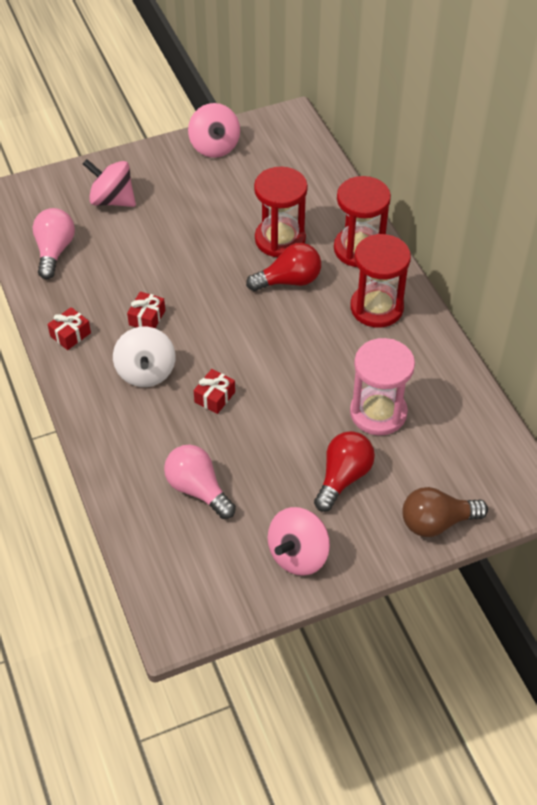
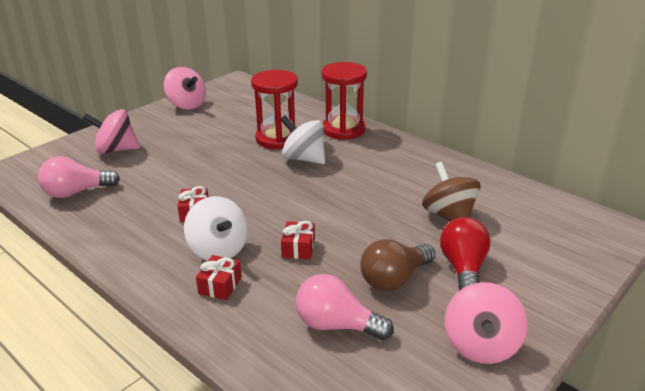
camera: 25 degrees left, 20 degrees down
pink light bulb [33,208,75,279] -> pink light bulb turned 90 degrees counterclockwise [38,157,120,198]
red gift [47,307,91,350] -> red gift moved to [196,255,242,300]
red light bulb [246,243,321,291] -> white spinning top [280,115,325,164]
pink hourglass [350,338,415,435] -> brown spinning top [422,162,481,222]
red hourglass [351,234,411,328] -> none
brown light bulb [402,487,488,537] -> brown light bulb moved to [360,239,436,291]

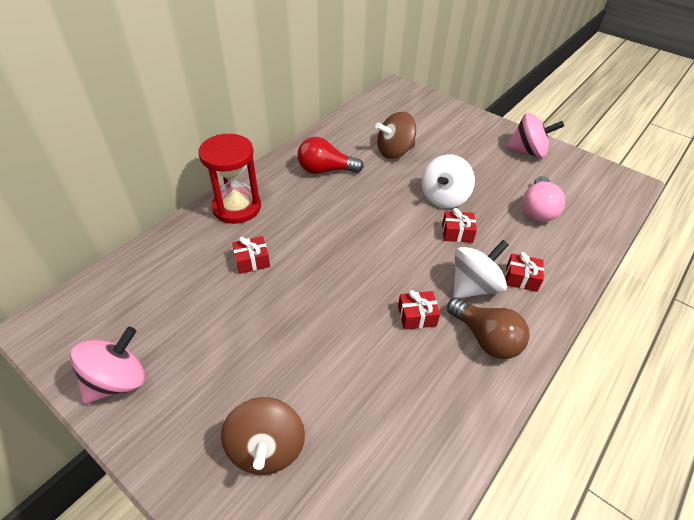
camera: 95 degrees left, 15 degrees up
pink light bulb [38,157,120,198] -> none
pink spinning top [83,109,140,154] -> brown spinning top [221,397,305,475]
red hourglass [251,70,298,149] -> red gift [232,236,270,274]
white spinning top [280,115,325,164] -> white spinning top moved to [421,155,475,208]
brown light bulb [360,239,436,291] -> brown light bulb moved to [447,297,530,359]
red light bulb [440,217,491,291] -> red light bulb moved to [297,137,364,174]

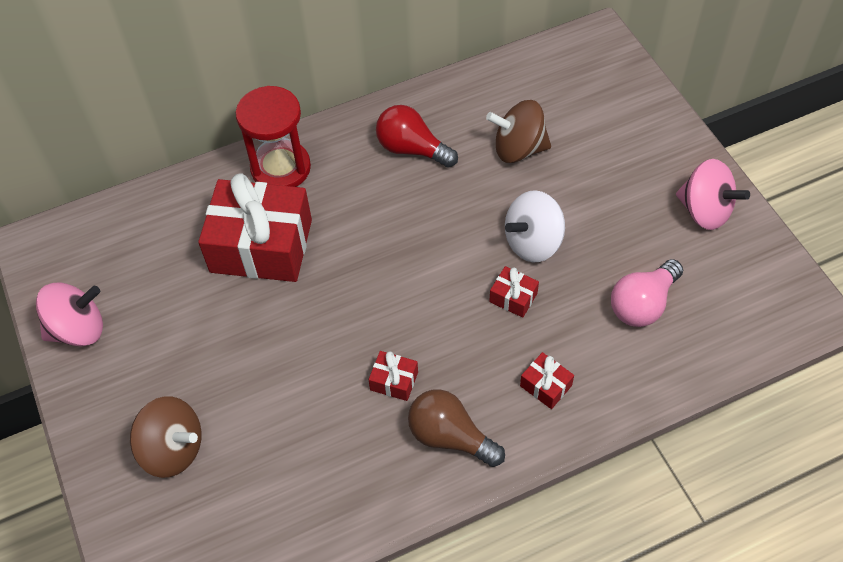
camera: 30 degrees right, 10 degrees up
brown spinning top [221,397,305,475] -> brown spinning top turned 90 degrees counterclockwise [130,396,202,478]
red gift [232,236,270,274] -> red gift [198,173,312,282], size x2.44
brown light bulb [447,297,530,359] -> brown light bulb turned 135 degrees clockwise [408,389,505,467]
white spinning top [453,240,509,298] -> none

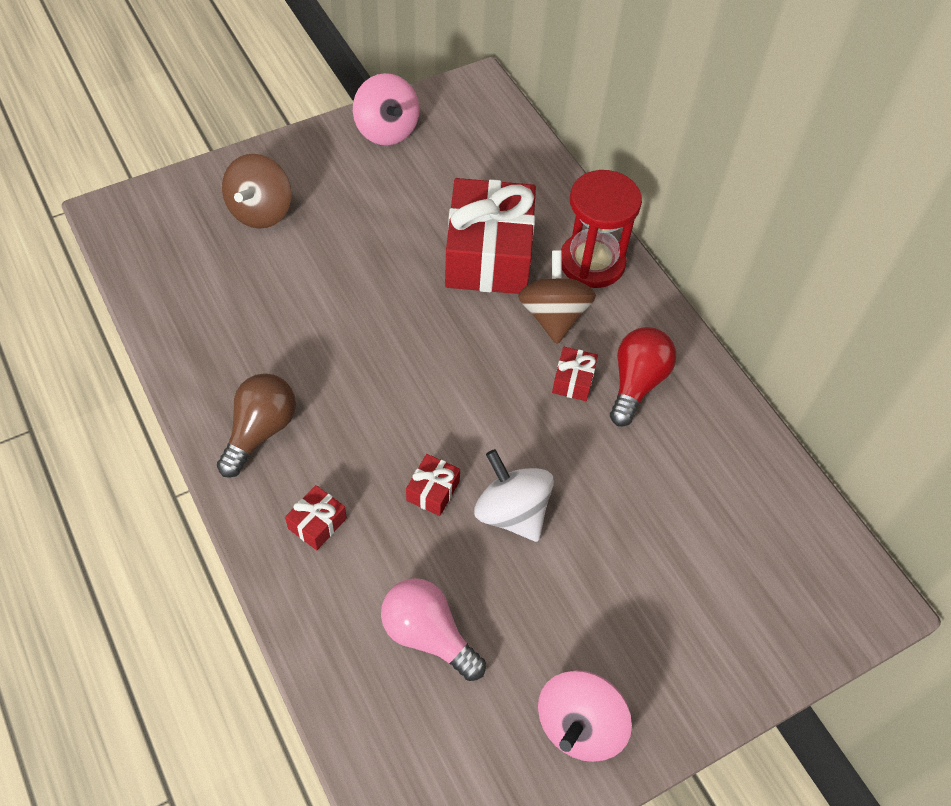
camera: 80 degrees right, 0 degrees up
red gift [369,351,418,401] -> red gift moved to [552,347,598,401]
brown spinning top [486,100,551,163] -> brown spinning top moved to [518,250,596,344]

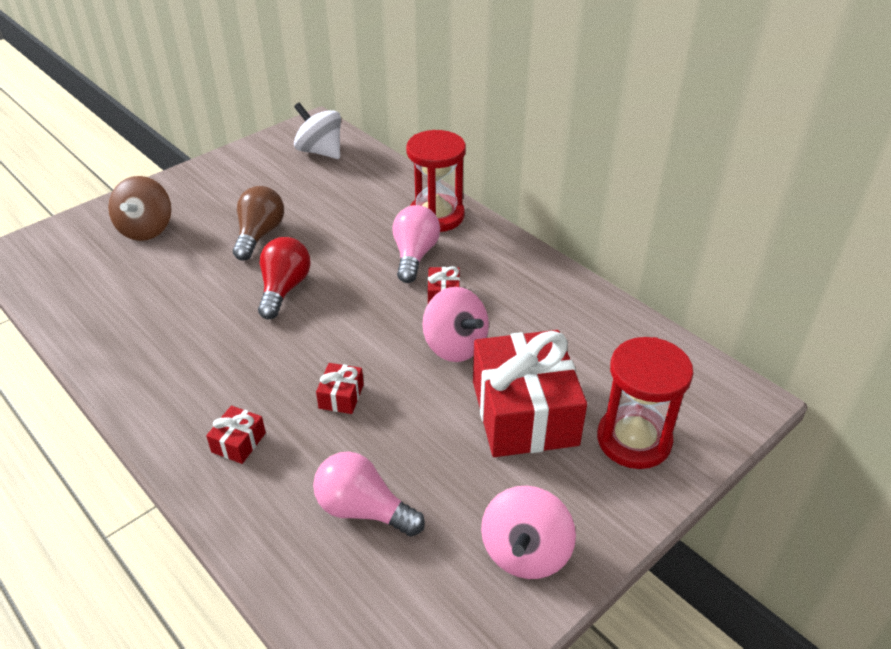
camera: 10 degrees left, 15 degrees down
brown light bulb [217,373,296,478] -> brown light bulb moved to [233,186,284,260]
pink spinning top [353,73,420,145] -> pink spinning top moved to [422,287,489,362]
red gift [445,178,536,294] -> red gift moved to [473,330,587,457]
white spinning top [474,449,554,542] -> white spinning top moved to [294,103,341,159]
brown spinning top [518,250,596,344] -> pink light bulb [392,205,440,283]
red light bulb [610,327,676,427] -> red light bulb moved to [258,237,311,319]
none -> red hourglass [597,337,693,469]

